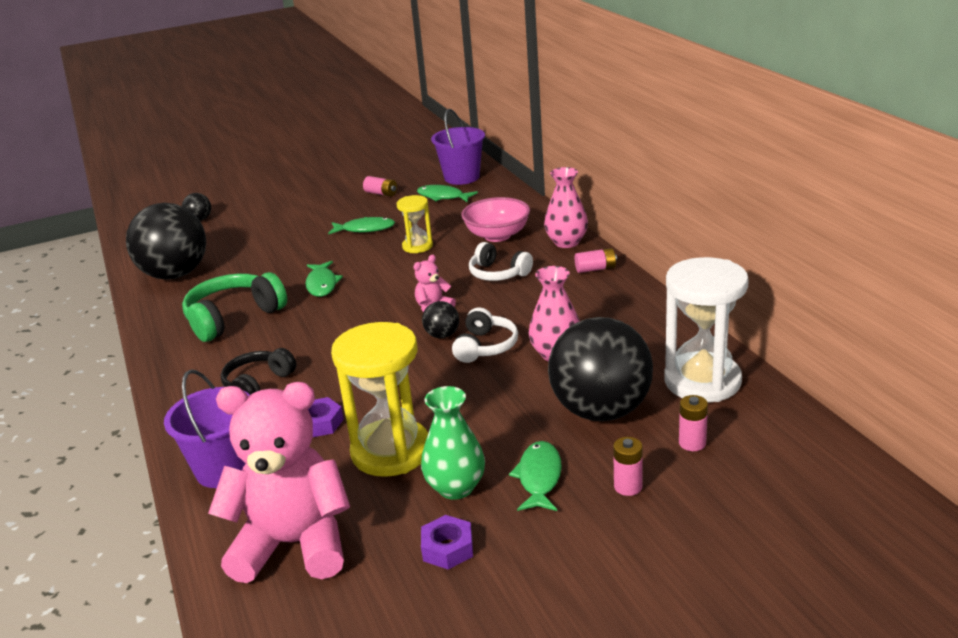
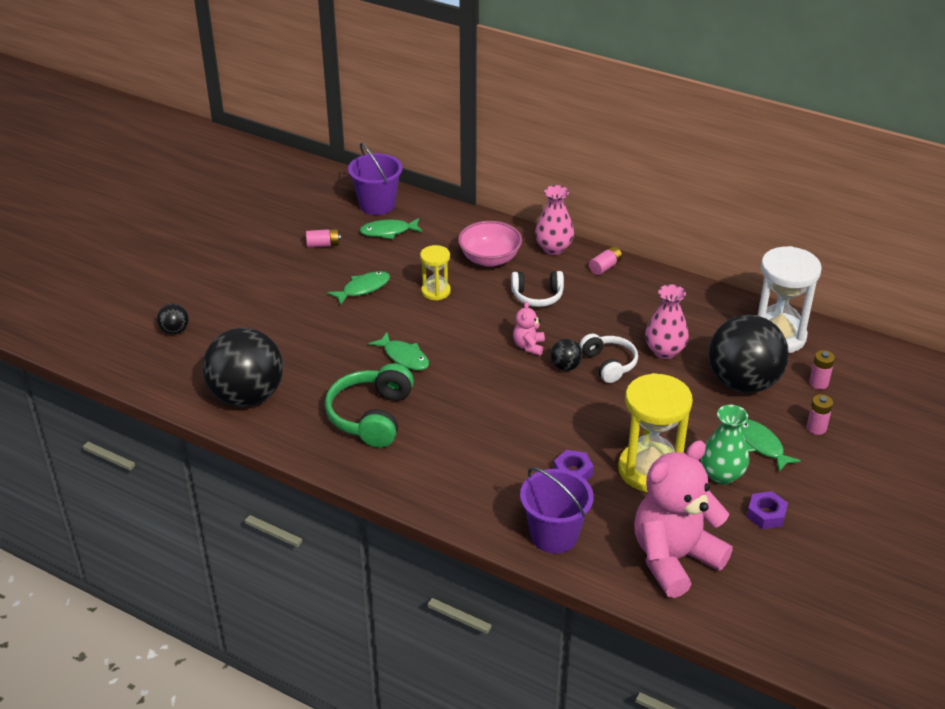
camera: 40 degrees left, 10 degrees up
black headphones [221,348,297,395] -> none

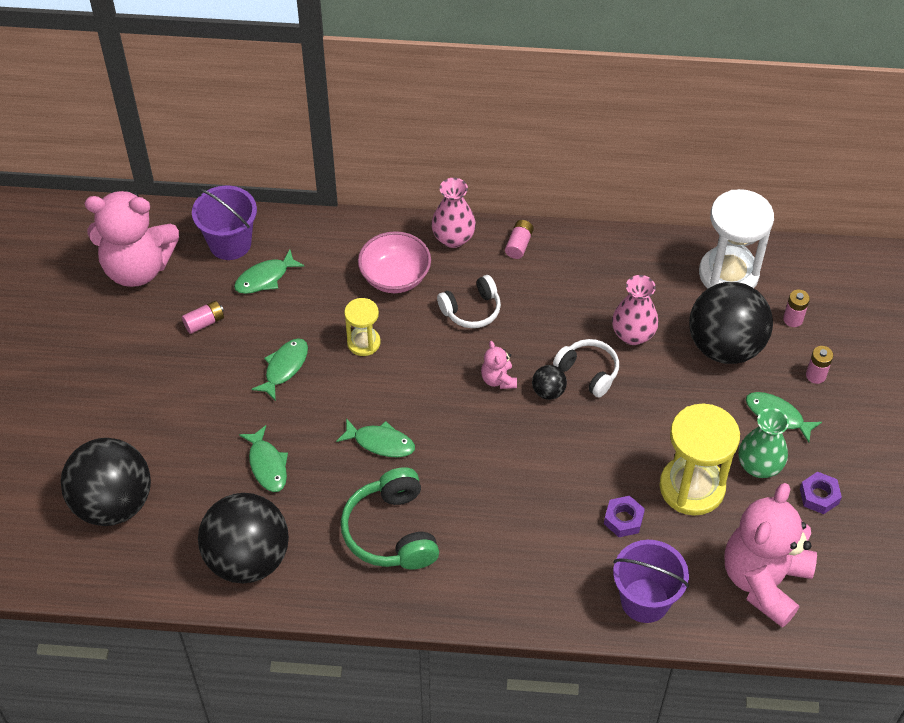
camera: 25 degrees left, 15 degrees up
black ball [157,303,189,334] -> black ball [61,438,151,526], size x2.39
none -> pink teddy bear [85,190,179,287]
none -> green fish [239,425,288,492]

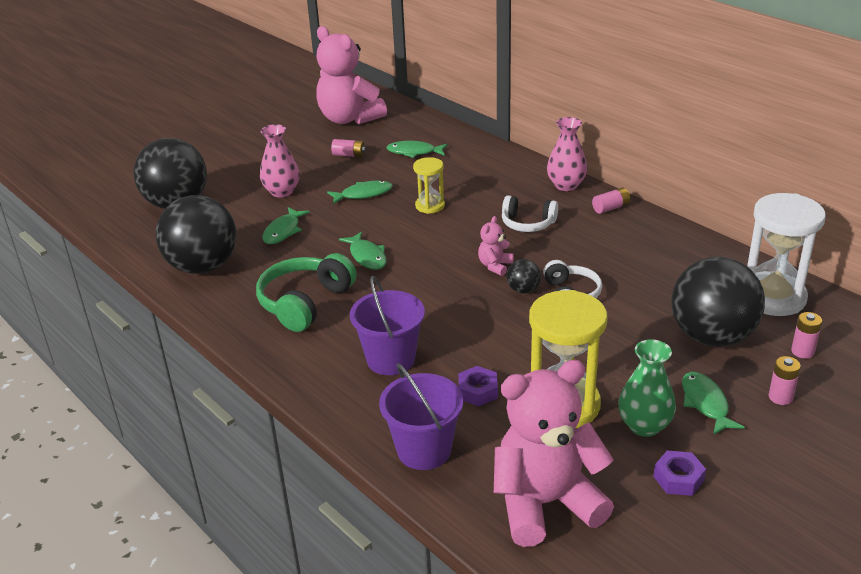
camera: 45 degrees right, 20 degrees down
purple bucket [192,186,257,260] -> purple bucket moved to [350,276,425,375]
pink bowl [358,231,431,293] -> none
pink vase [612,275,659,345] -> pink vase moved to [260,124,300,197]

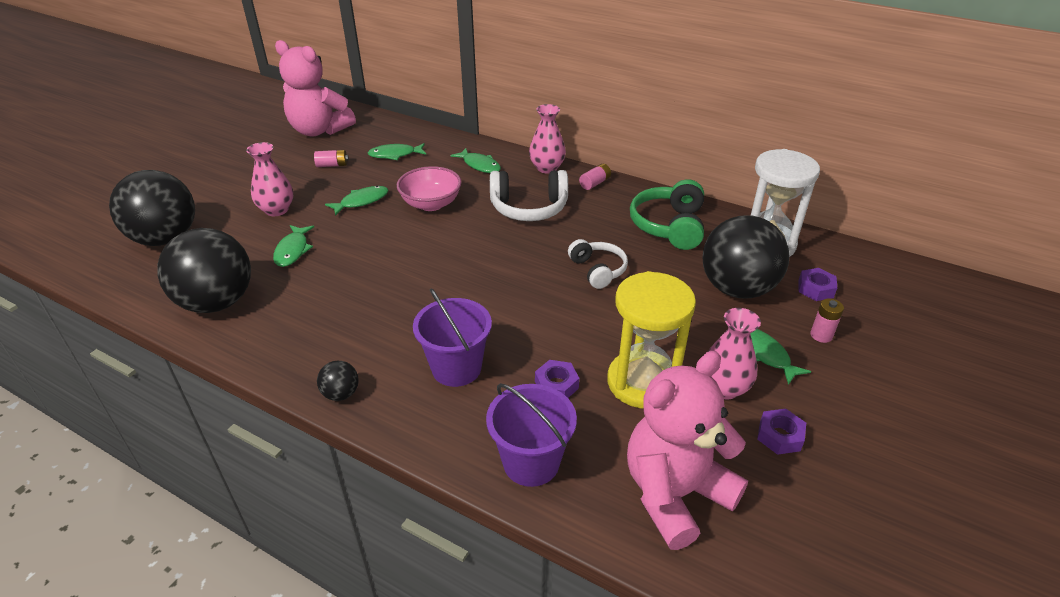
camera: 20 degrees left, 5 degrees up
green headphones [256,253,357,332] -> green headphones moved to [630,179,704,250]
green fish [339,231,387,270] -> green fish moved to [450,148,501,173]
yellow hourglass [413,157,445,214] -> pink bowl [397,166,462,211]
pink teddy bear [478,216,514,276] -> none
white headphones [502,195,558,232] -> white headphones [490,170,568,221], size x1.55
black ball [506,259,541,294] -> black ball moved to [317,361,359,401]
green vase [618,339,676,437] -> pink vase [708,308,761,399]
pink battery [791,312,822,359] -> purple nut [798,268,837,301]

